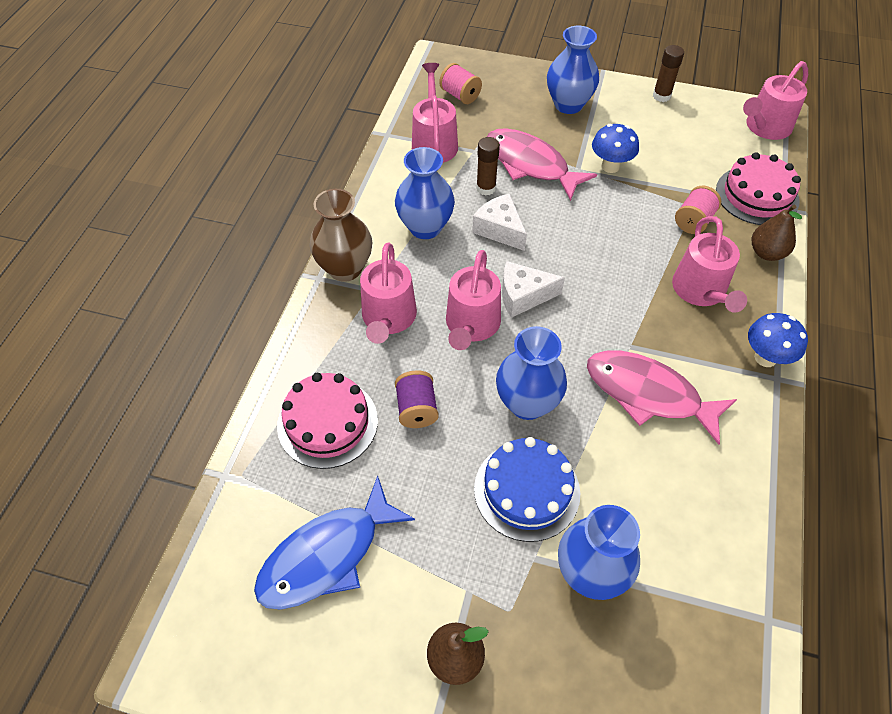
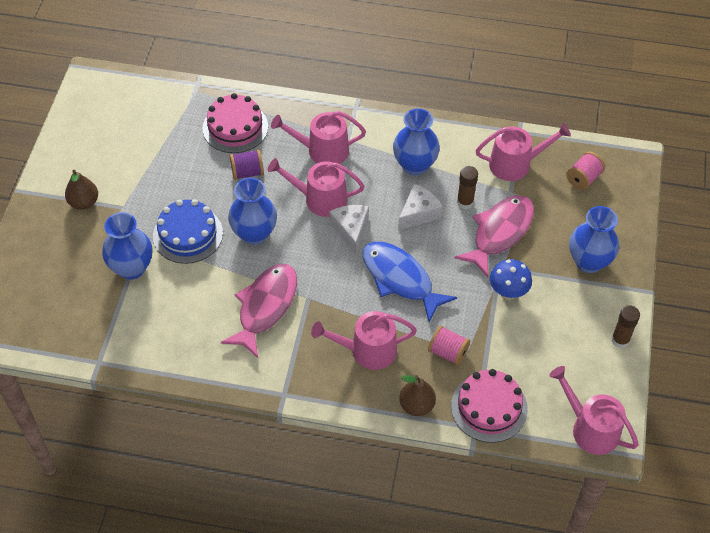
camera: 85 degrees right, 0 degrees up
blue fish [254,476,415,610] -> blue fish moved to [362,242,457,322]
brown vase [310,189,372,282] -> none
blue mushroom [748,313,808,367] -> none

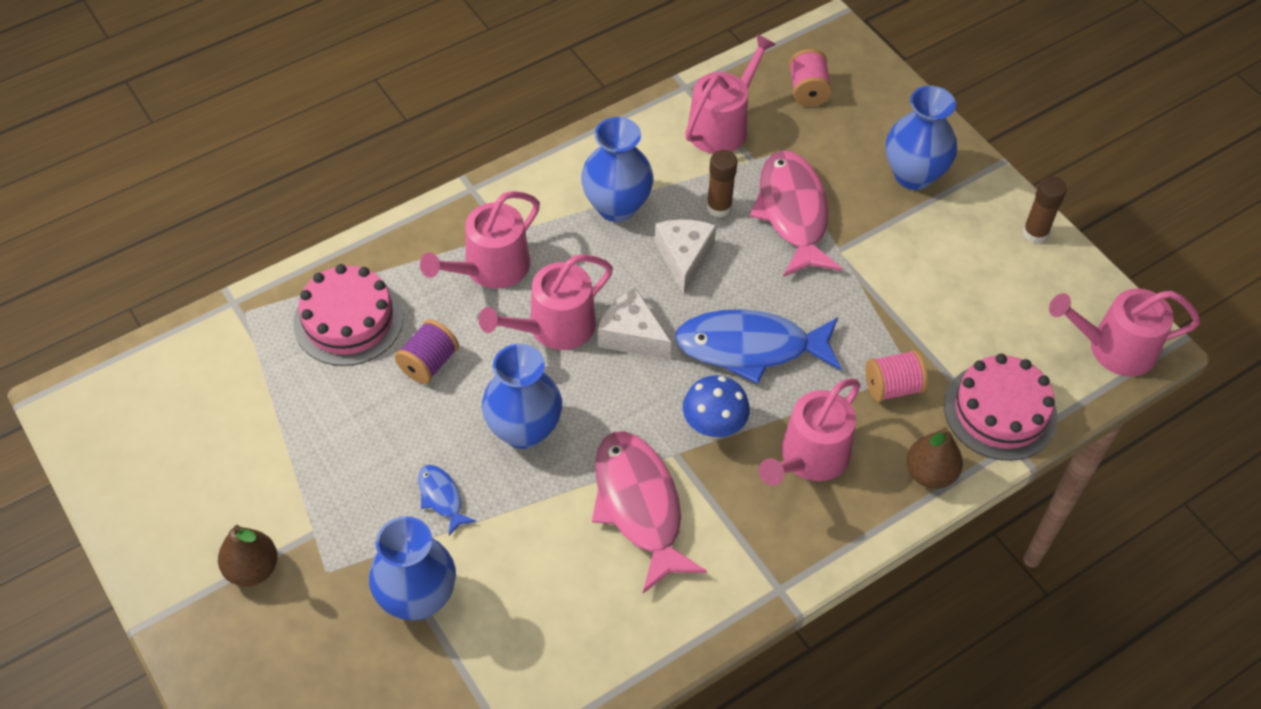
camera: 45 degrees left, 0 degrees up
blue cake [153,199,223,264] -> blue fish [418,465,476,535]
blue mushroom [490,259,532,300] -> blue mushroom moved to [683,375,750,439]

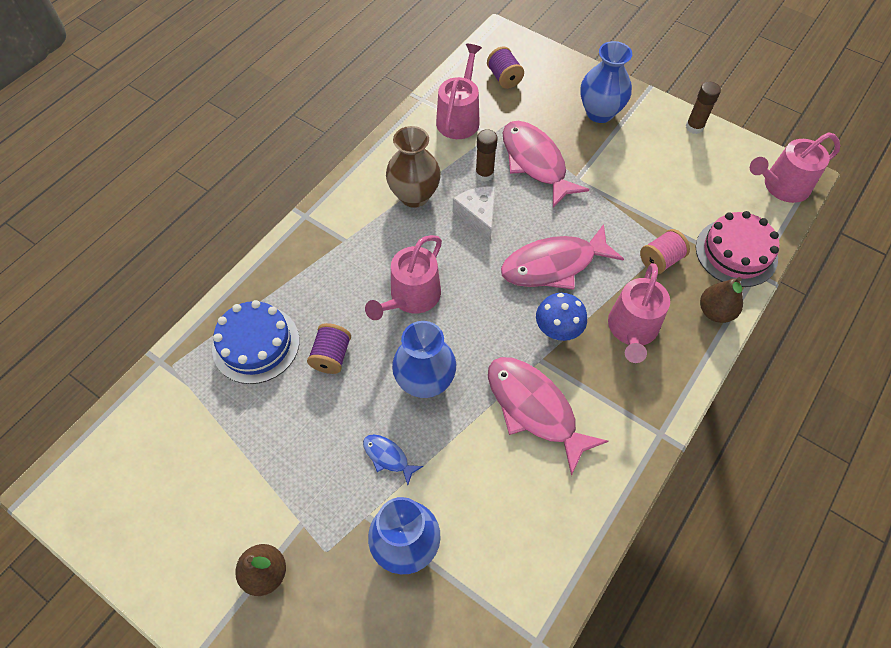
camera: 20 degrees left, 5 degrees up
pink cake [293,264,403,366] -> blue cake [212,300,299,384]
pink watering can [420,191,540,289] -> none
blue vase [581,117,654,222] -> brown vase [386,126,441,208]
white cheese [598,288,671,360] -> none
blue fish [675,309,841,384] -> pink fish [501,224,624,290]
pink spool [789,49,832,106] -> purple spool [487,46,524,89]

